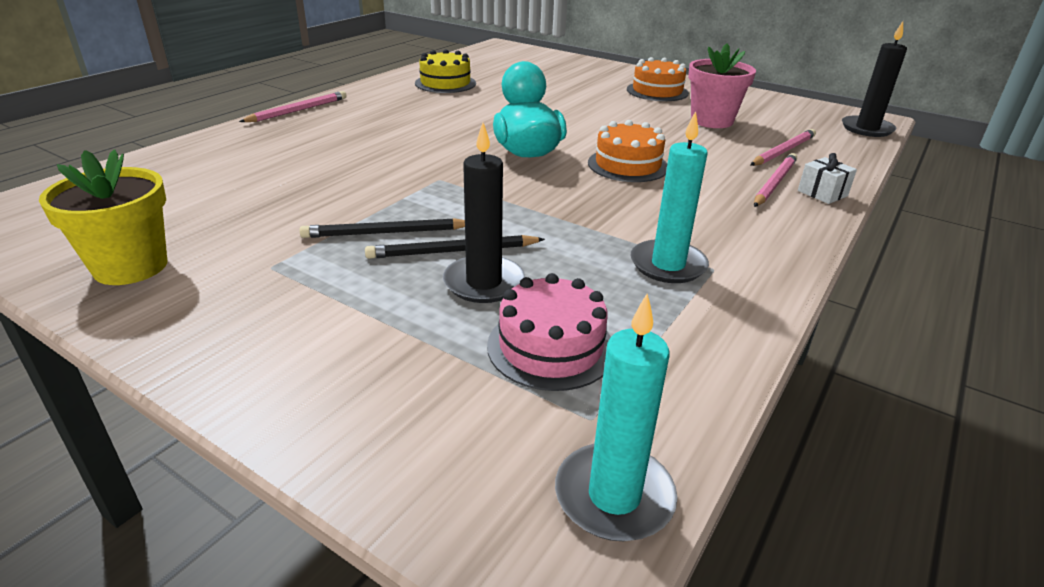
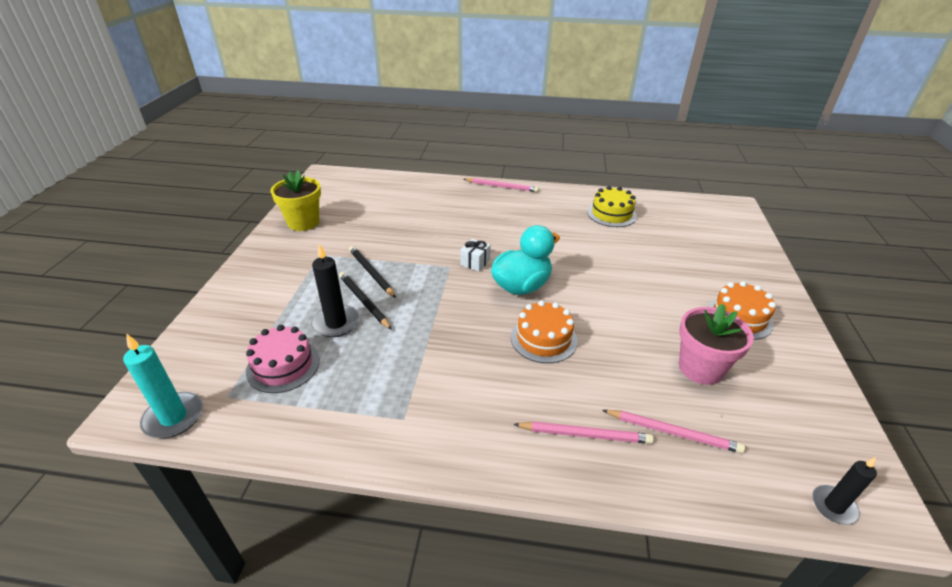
camera: 65 degrees right, 5 degrees up
turquoise candle [631,111,709,283] -> none
white gift [798,153,857,204] -> white gift moved to [460,239,491,271]
black candle [842,21,907,137] -> black candle [812,457,877,525], size x0.64

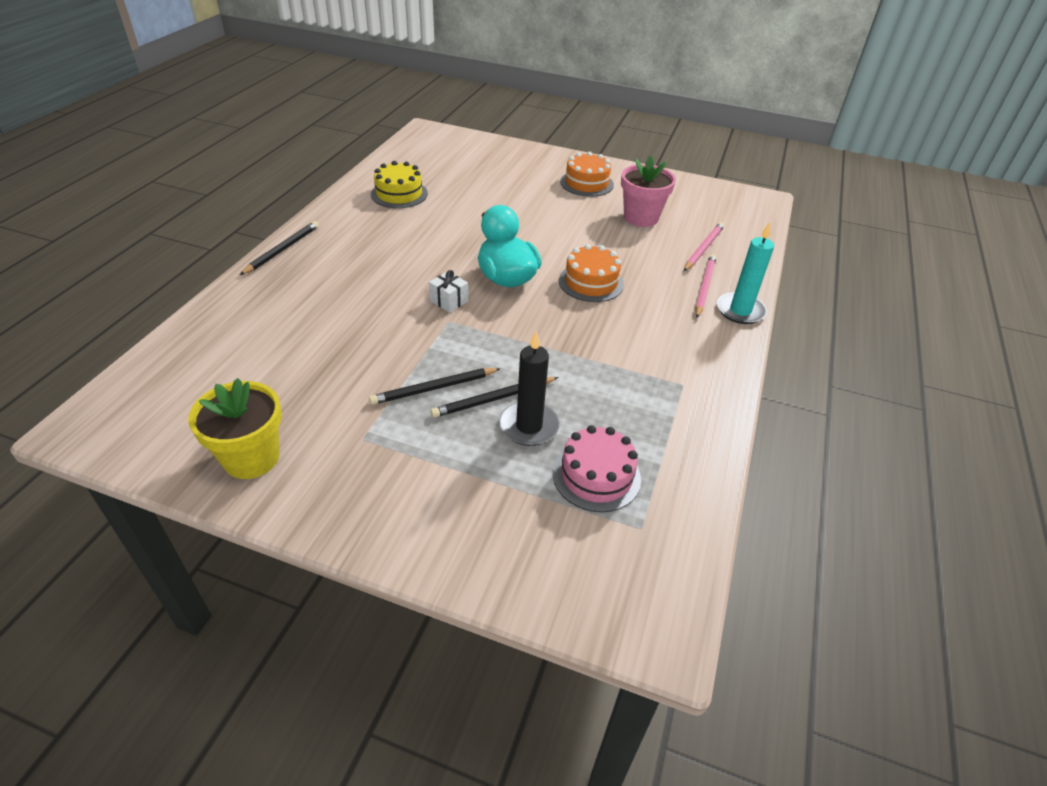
camera: 80 degrees left, 5 degrees up
turquoise candle [123,333,203,438] -> turquoise candle moved to [717,222,774,324]
pink pencil [464,178,539,192] -> black pencil [240,221,319,275]
black candle [812,457,877,525] -> none

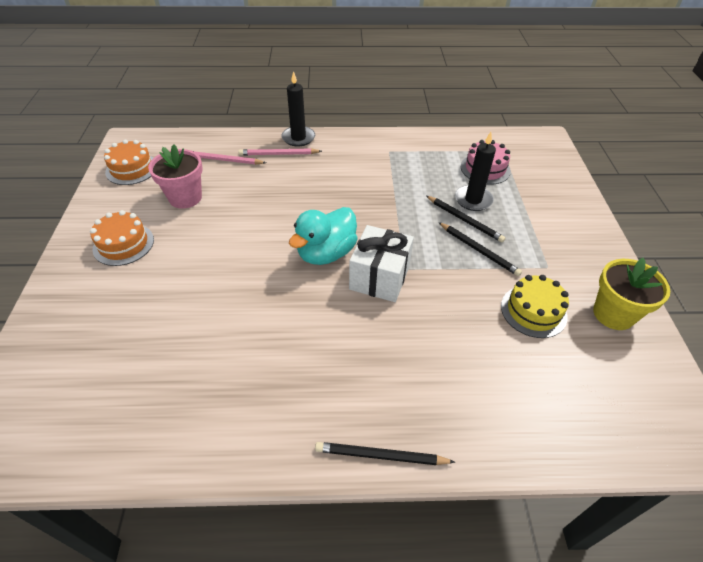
camera: 110 degrees left, 5 degrees up
yellow cake [371,161,428,208] -> yellow cake moved to [501,275,569,338]
white gift [429,270,468,313] -> white gift [349,225,414,302], size x2.03
orange cake [559,244,624,302] -> orange cake moved to [104,140,153,185]
turquoise candle [717,222,774,324] -> black candle [282,71,315,147]

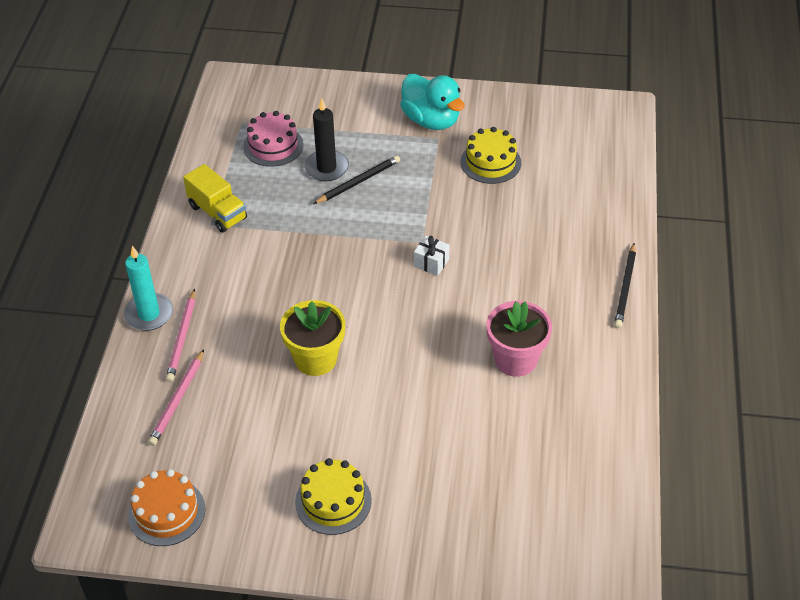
camera: 80 degrees left, 0 degrees up
orange cake [90,210,154,266] -> yellow cake [295,458,372,535]
pink flower pot [148,144,203,209] -> pink flower pot moved to [486,301,552,377]
black candle [282,71,315,147] -> turquoise candle [124,246,173,331]
turquoise duck [289,207,358,265] -> turquoise duck moved to [400,74,465,130]
white gift [349,225,414,302] -> white gift [414,236,450,276], size x0.49
black pencil [438,222,522,276] -> none
yellow flower pot [593,258,670,330] -> yellow flower pot moved to [280,300,345,376]
none -> yellow truck [183,164,247,233]

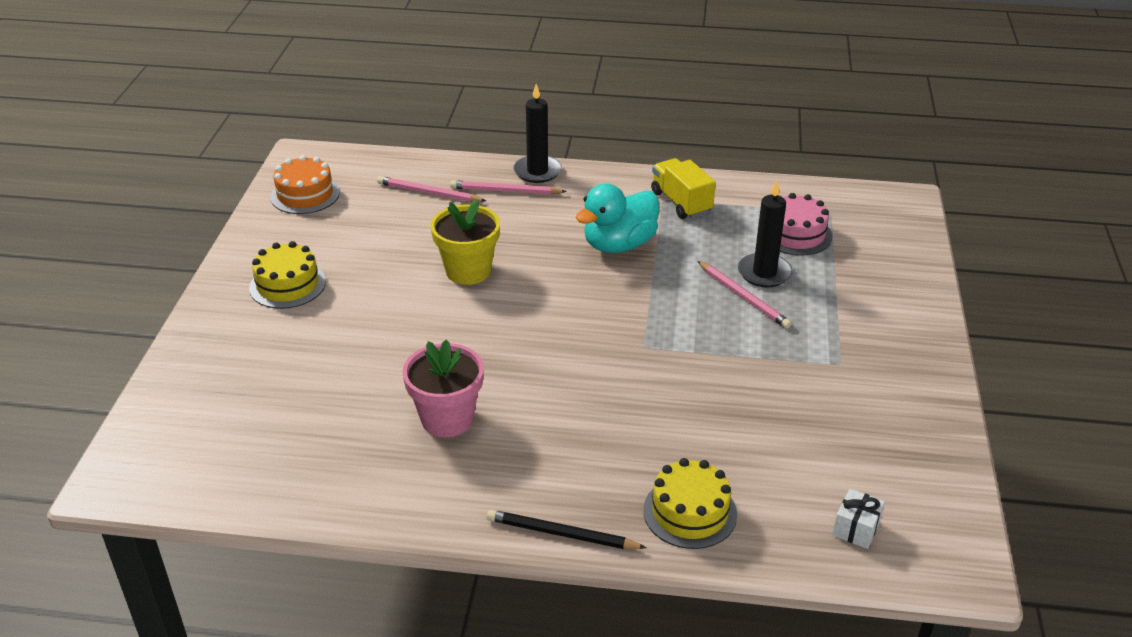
camera: 90 degrees right, 10 degrees down
turquoise candle [124,246,173,331] -> black candle [513,84,562,183]
yellow truck [183,164,247,233] -> yellow truck turned 105 degrees clockwise [651,158,716,219]
black pencil [313,155,400,204] -> pink pencil [697,261,792,329]
turquoise duck [400,74,465,130] -> turquoise duck moved to [575,183,659,253]
white gift [414,236,450,276] -> white gift moved to [833,489,885,549]
yellow cake [461,127,521,184] -> yellow cake moved to [643,458,737,549]

